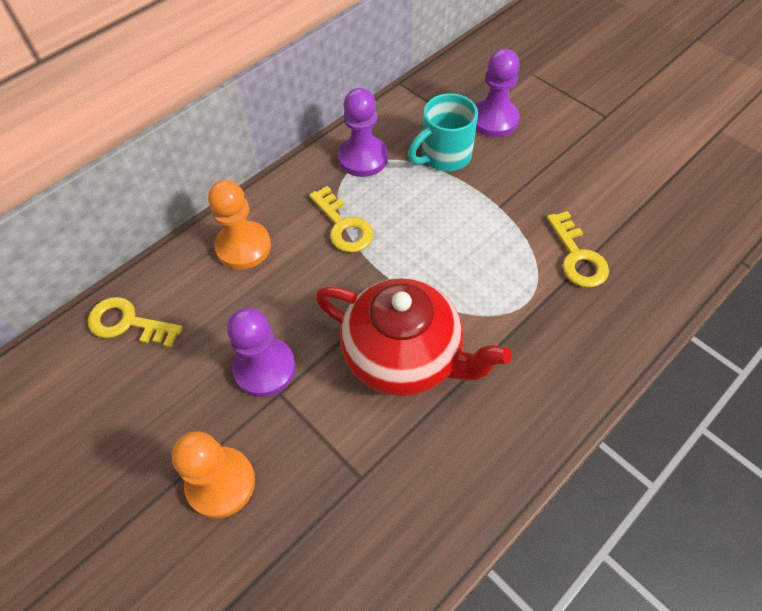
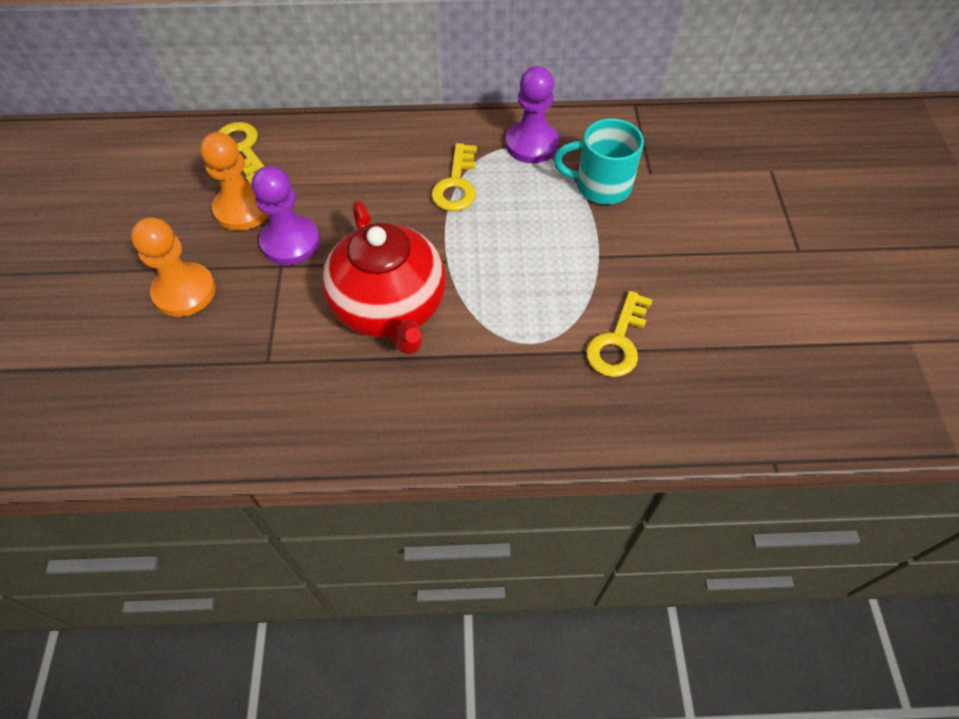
camera: 40 degrees right, 0 degrees up
orange pawn [208,180,271,270] -> orange pawn moved to [200,132,269,231]
purple pawn [475,49,520,137] -> none

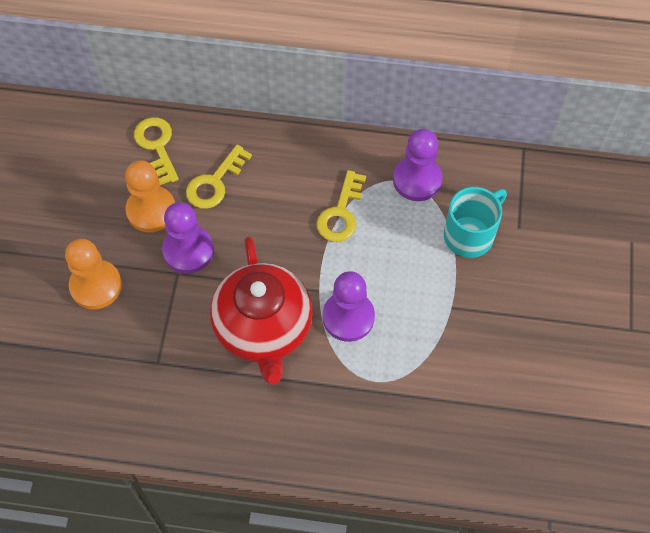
camera: 10 degrees right, 5 degrees up
turquoise mug [554,118,644,204] -> turquoise mug turned 120 degrees clockwise [444,187,507,258]
yellow key [586,291,653,377] -> yellow key moved to [186,145,252,209]
none -> purple pawn [322,271,375,342]

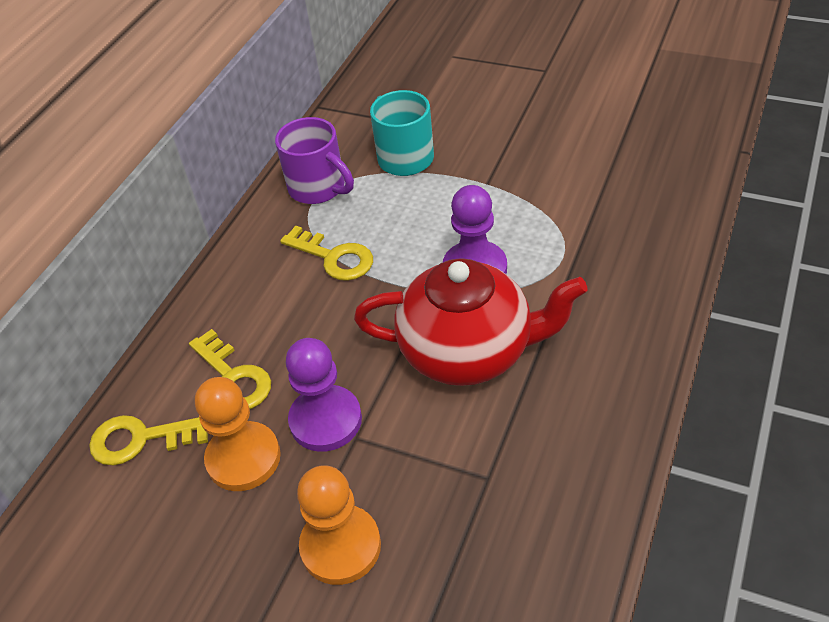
camera: 70 degrees left, 15 degrees down
purple pawn [393,129,442,201] -> purple mug [275,117,354,204]

